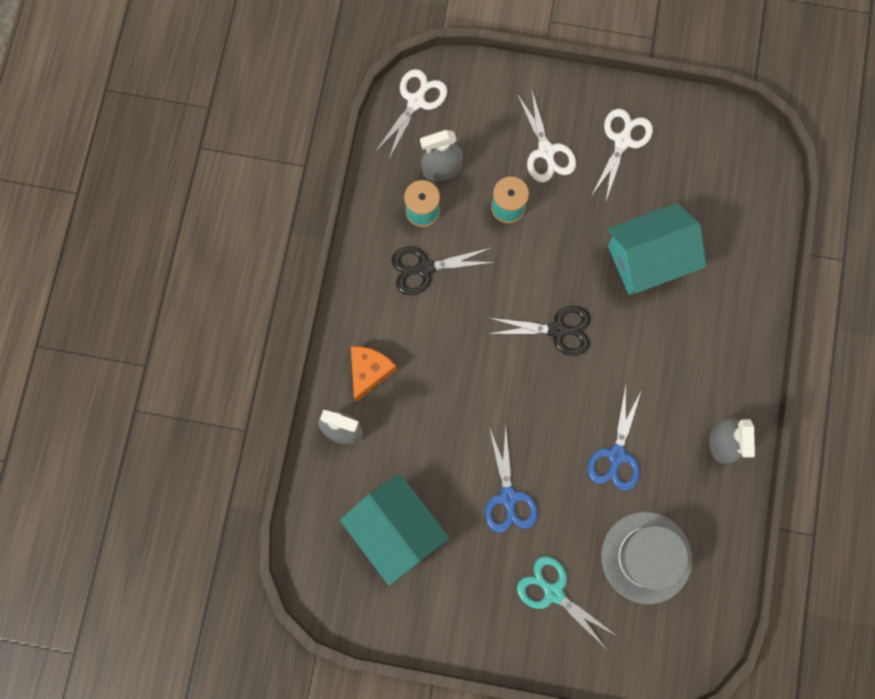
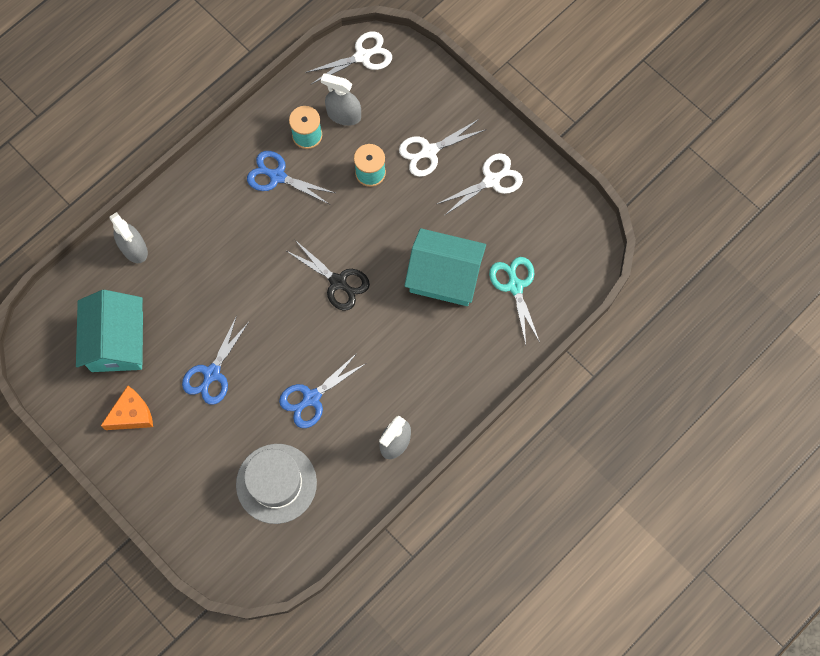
camera: 35 degrees right, 5 degrees down
orange cheese [351,346,397,402] -> orange cheese moved to [101,386,153,430]
black scissors [391,247,495,295] -> blue scissors [247,151,335,205]
white scissors [517,88,576,182] -> white scissors turned 45 degrees clockwise [399,119,485,177]
turquoise scissors [517,556,617,649] -> turquoise scissors moved to [489,257,540,344]

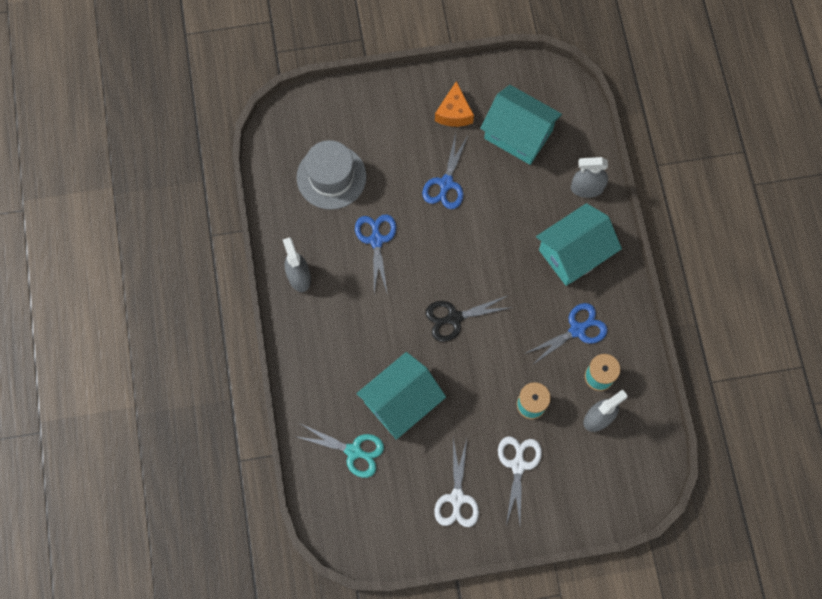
camera: 125 degrees right, 0 degrees up
blue scissors [182,315,249,405] -> blue scissors turned 135 degrees counterclockwise [422,133,468,209]
white scissors [305,31,392,84] -> none
none -> turquoise house [536,203,622,286]

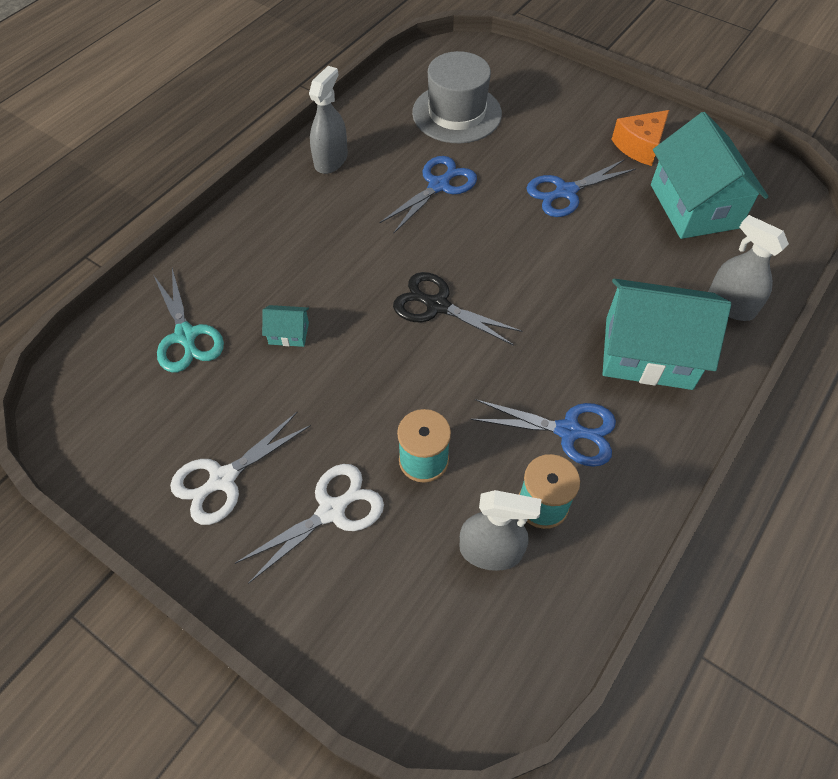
camera: 45 degrees right, 15 degrees down
turquoise house [357,352,446,440] -> turquoise house [262,305,309,347], size x0.41

